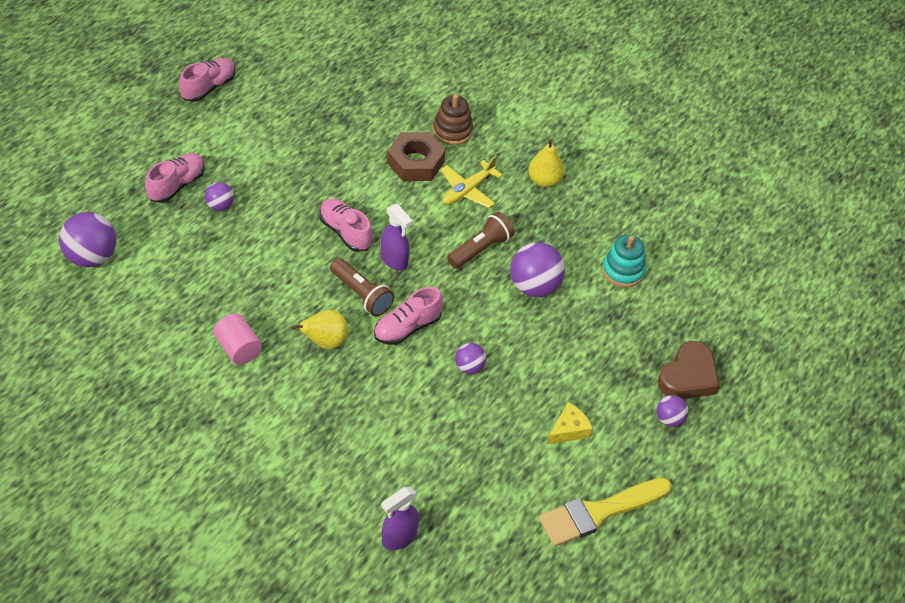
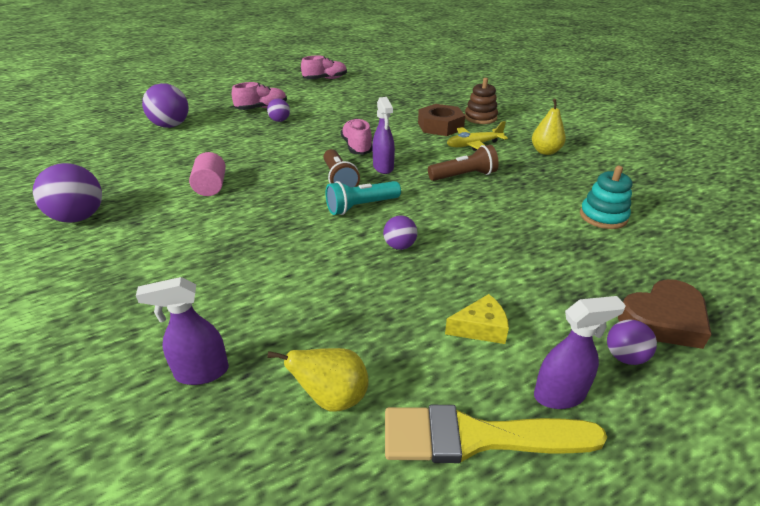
camera: 30 degrees right, 15 degrees down
yellow pear [291,310,348,349] -> yellow pear moved to [268,348,369,412]
pink shoe [374,287,443,345] -> turquoise flashlight [325,181,401,215]
purple ball [510,242,565,297] -> purple ball moved to [33,163,102,222]
none -> purple spray bottle [534,296,626,409]

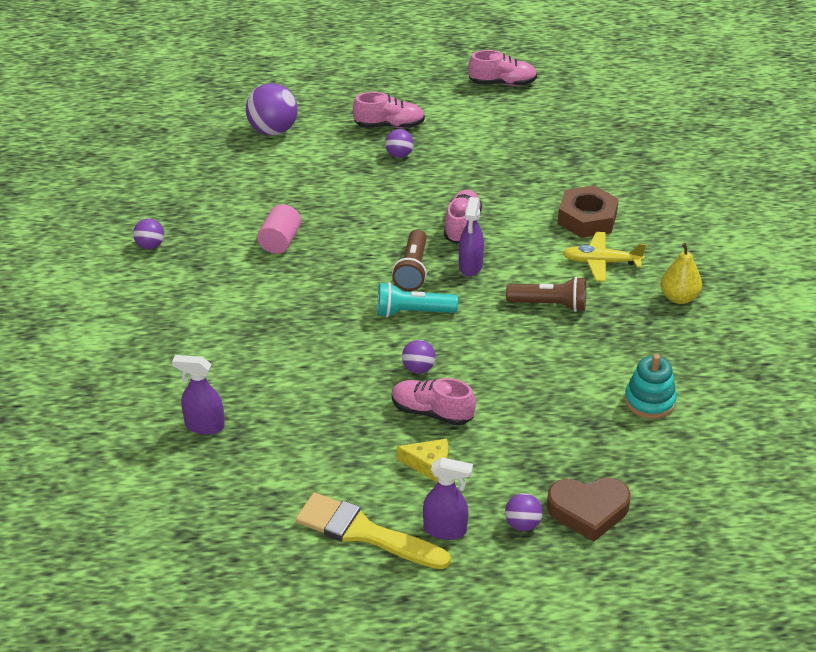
camera: 25 degrees right, 5 degrees up
purple ball [33,163,102,222] -> purple ball [133,218,164,249], size x0.54
yellow pear [268,348,369,412] -> none
brown stacking toy [465,78,498,124] -> none
none -> pink shoe [392,378,476,426]

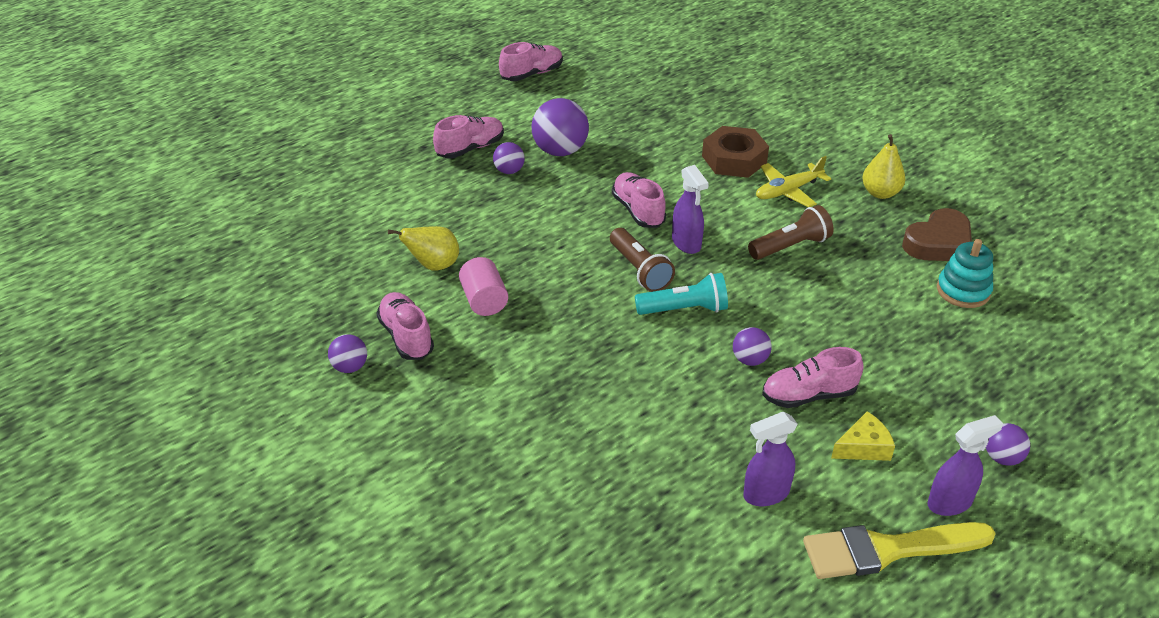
camera: 35 degrees left, 0 degrees up
purple spray bottle [172,355,225,435] -> purple spray bottle moved to [743,412,798,506]
purple ball [246,83,298,136] -> purple ball moved to [532,98,589,156]
turquoise flashlight [377,282,458,317] -> turquoise flashlight turned 150 degrees counterclockwise [635,273,728,315]
brown heart [547,477,631,541] -> brown heart moved to [902,208,972,261]
none -> pink shoe [377,292,434,360]
none -> yellow pear [388,226,459,271]

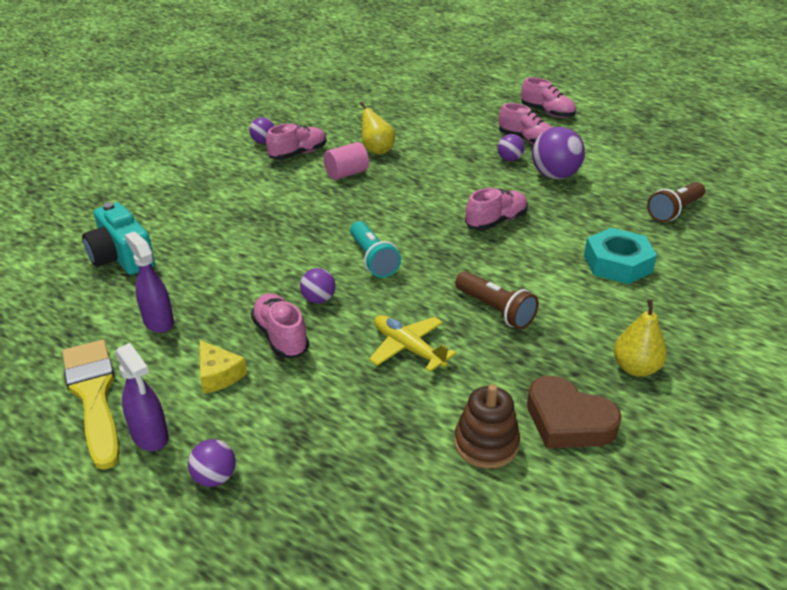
camera: 75 degrees right, 5 degrees down
pink shoe [499,42,563,81] -> pink shoe moved to [521,77,576,118]
brown flashlight [610,228,675,292] -> brown flashlight moved to [647,182,705,222]
purple spray bottle [672,165,709,254] -> none
brown nut [702,126,769,178] -> turquoise nut [584,228,657,284]
yellow plane [756,156,831,207] -> yellow plane moved to [369,315,456,372]
turquoise stacking toy [937,239,993,308] -> brown stacking toy [454,384,520,468]
none -> turquoise camera [82,202,155,275]

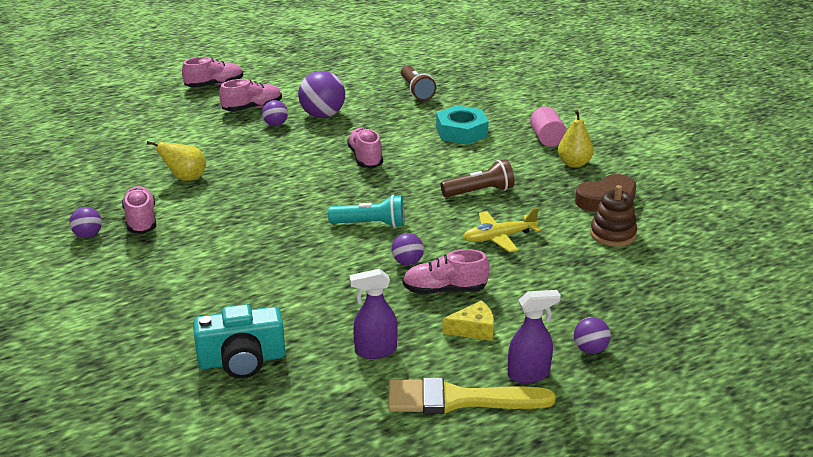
camera: 65 degrees left, 5 degrees down
pink cylinder [323,142,369,180] -> pink cylinder moved to [530,107,567,147]

